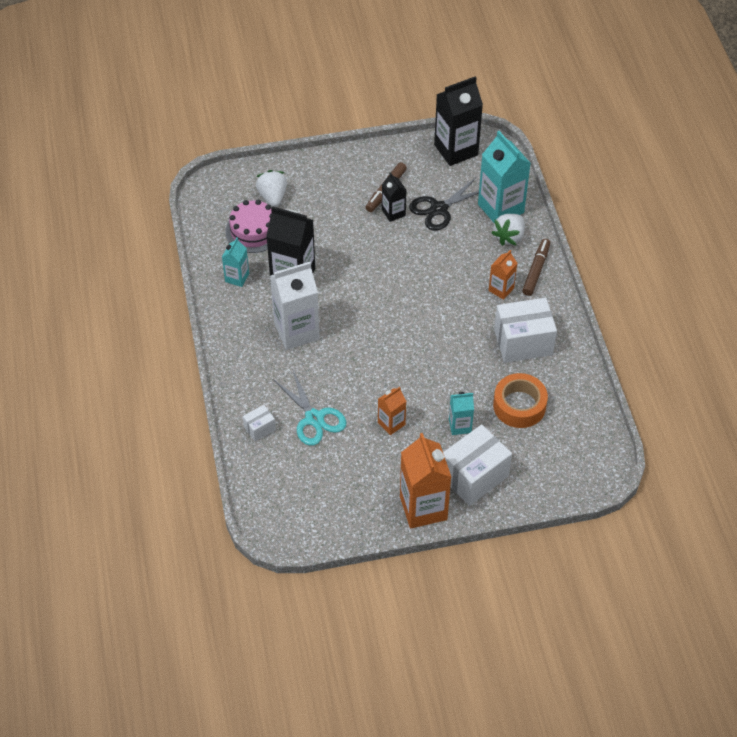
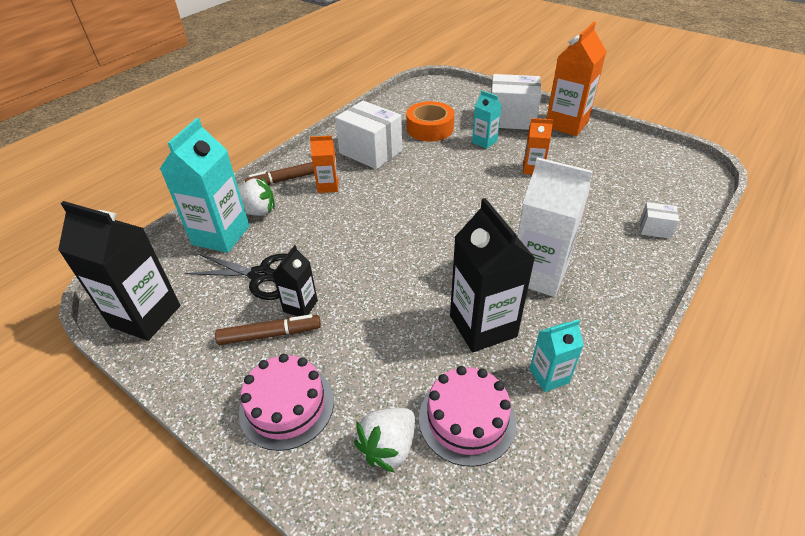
camera: 130 degrees left, 10 degrees down
turquoise scissors [273,369,347,446] -> none
none -> pink cake [239,354,334,451]

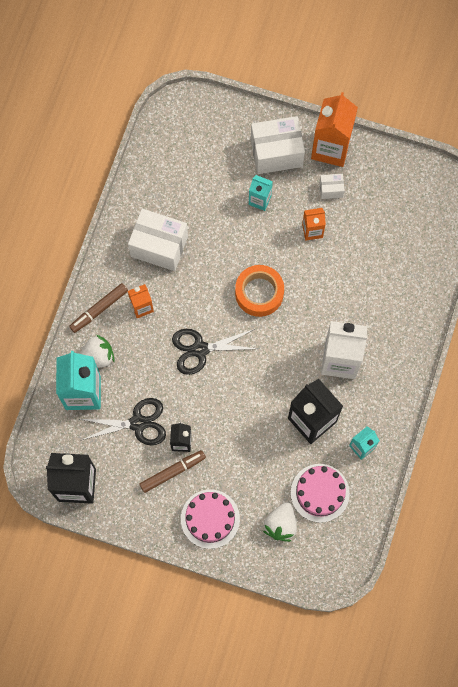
camera: 20 degrees left, 30 degrees up
orange tape [406,101,454,141] -> orange tape moved to [235,265,284,317]
white box [640,202,679,239] -> white box moved to [319,174,345,199]
none -> black scissors [172,329,258,375]

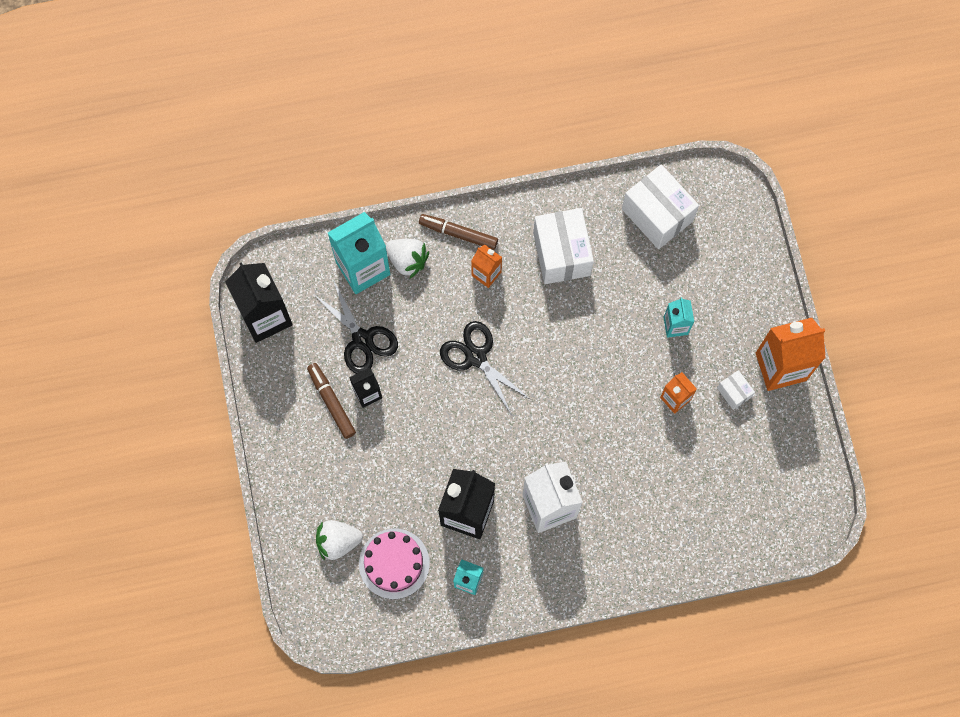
camera: 60 degrees right, 0 degrees up
brown marker [139,450,206,493] -> brown marker turned 150 degrees counterclockwise [307,363,356,439]
pink cake [181,490,240,549] -> none
orange tape [235,265,284,317] -> none
white box [251,116,305,174] -> white box moved to [622,164,699,249]

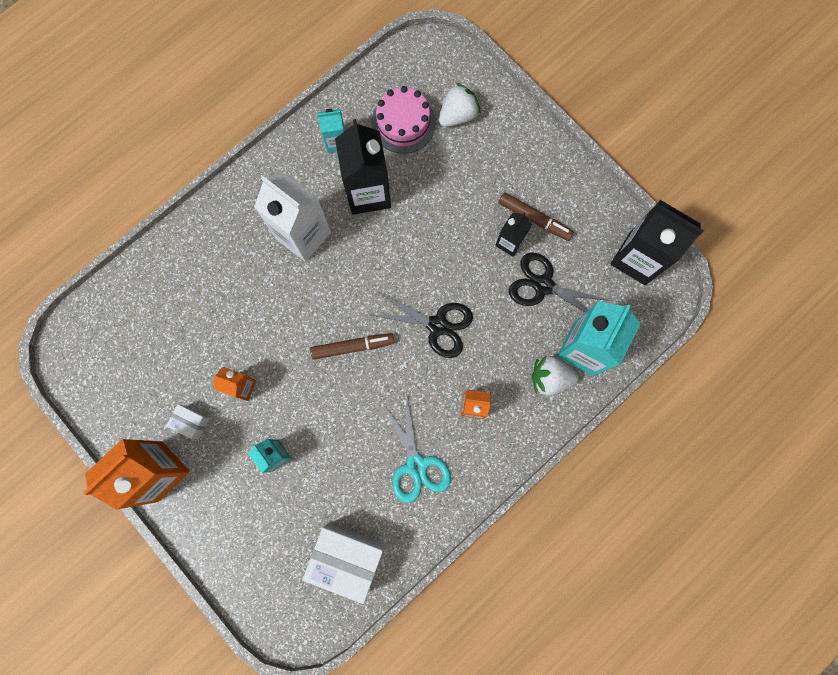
camera: 150 degrees right, 5 degrees up
brown marker [419,214,498,250] -> brown marker moved to [310,333,394,360]
white box [533,208,594,284] -> turquoise scissors [382,393,451,503]

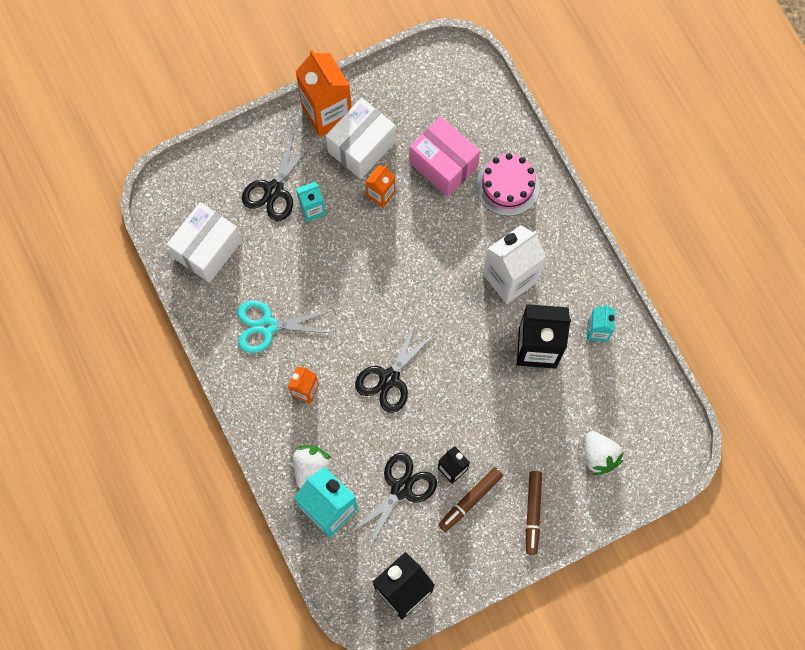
camera: 105 degrees right, 5 degrees down
white box [166,404,210,439] -> white box [326,98,396,179], size x2.10
brown marker [310,333,394,360] -> brown marker moved to [526,471,542,555]
pink cake [371,86,436,154] -> pink cake moved to [476,153,540,216]
none -> black scissors [242,133,314,221]
none -> pink box [409,116,480,197]

